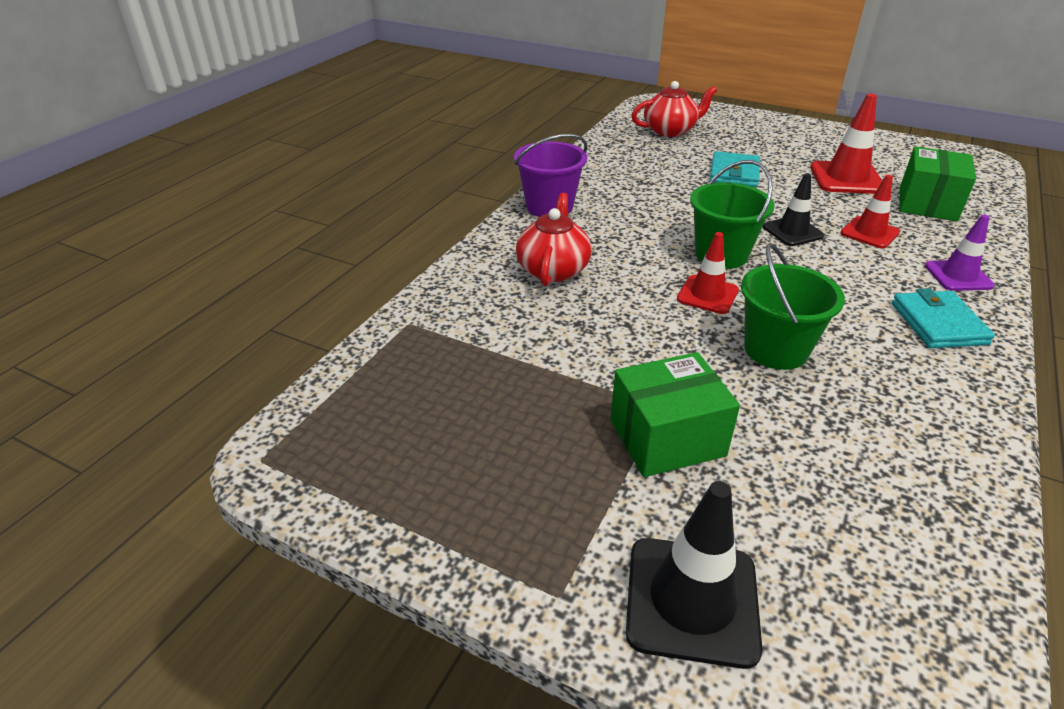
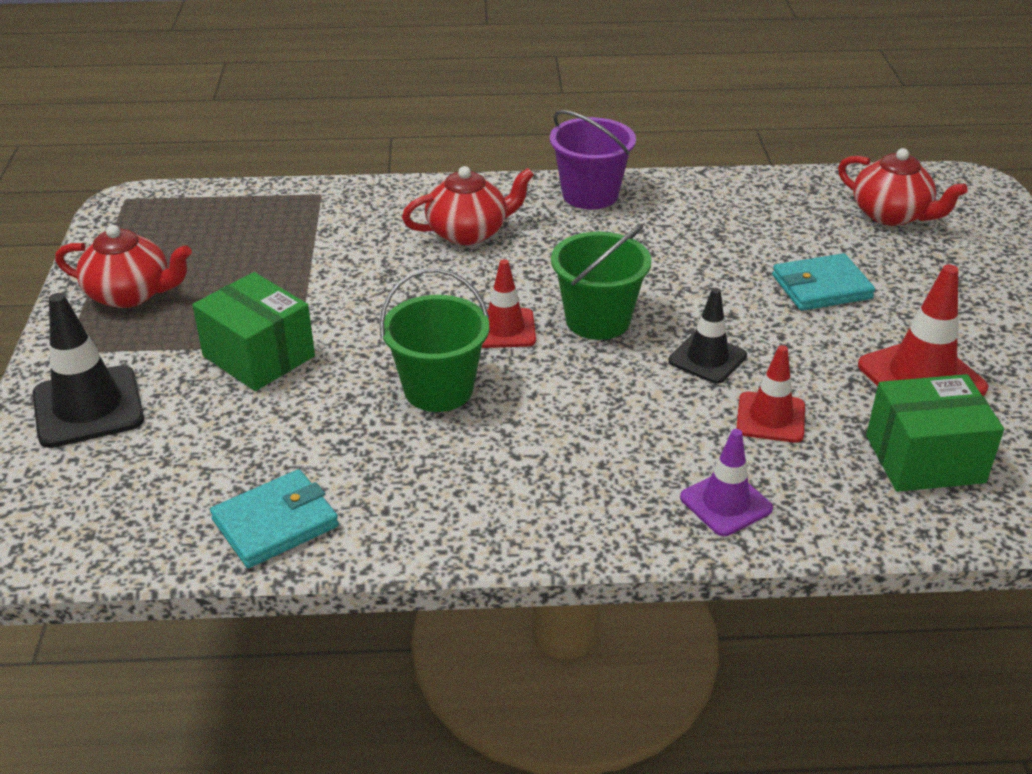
camera: 60 degrees right, 0 degrees up
turquoise wallet [892,288,995,348] -> turquoise wallet moved to [210,469,339,568]
none -> red teapot [55,225,192,308]

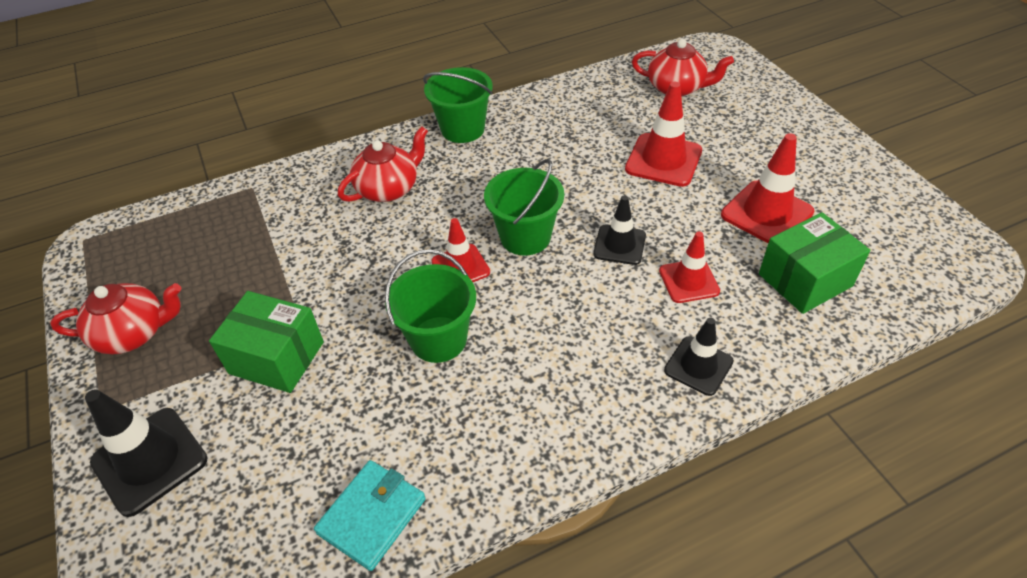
camera: 20 degrees left, 10 degrees up
purple bucket [550,110,636,209] -> green bucket [423,67,493,143]
purple traffic cone [680,429,773,536] -> black traffic cone [664,318,734,396]
turquoise wallet [772,253,875,311] -> red traffic cone [625,82,702,187]

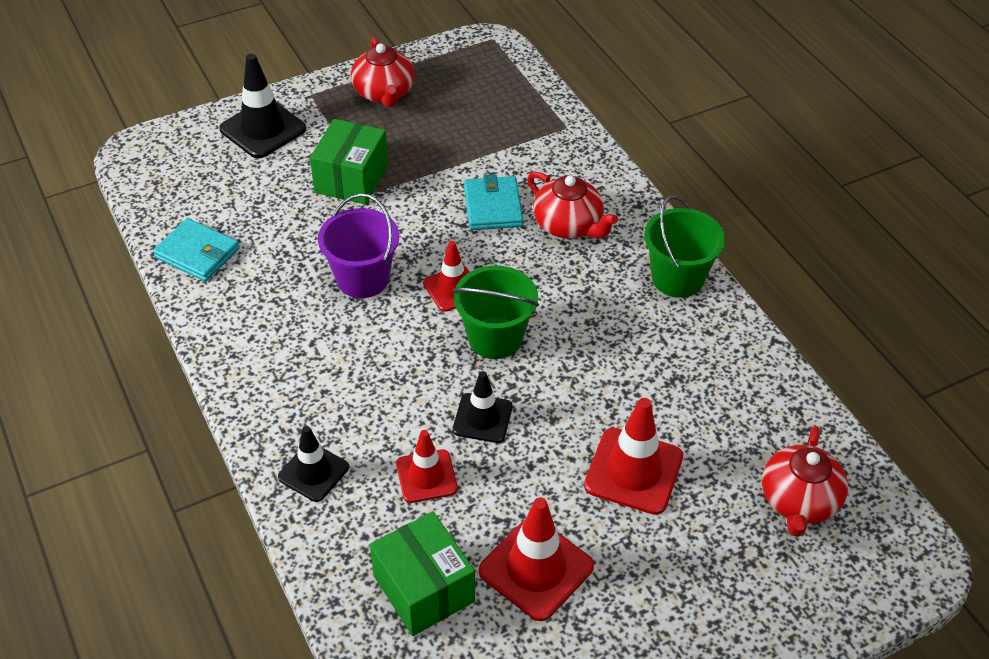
camera: 85 degrees right, 0 degrees up
green bucket [385,250,476,363] -> purple bucket [318,193,399,298]
none -> turquoise wallet [464,174,523,230]

